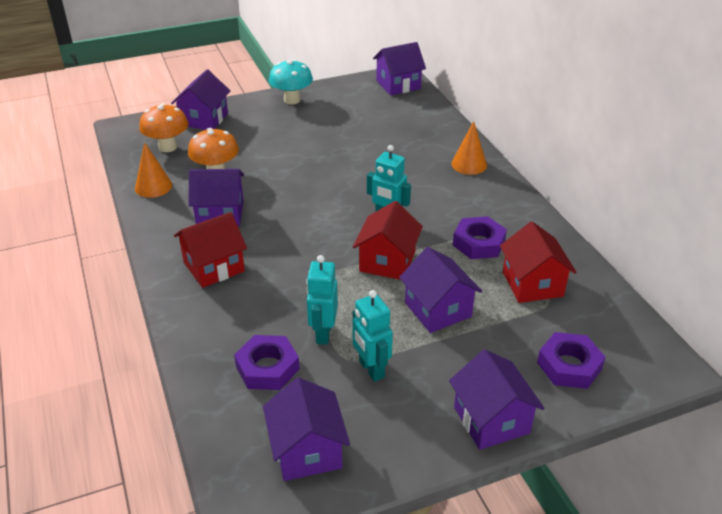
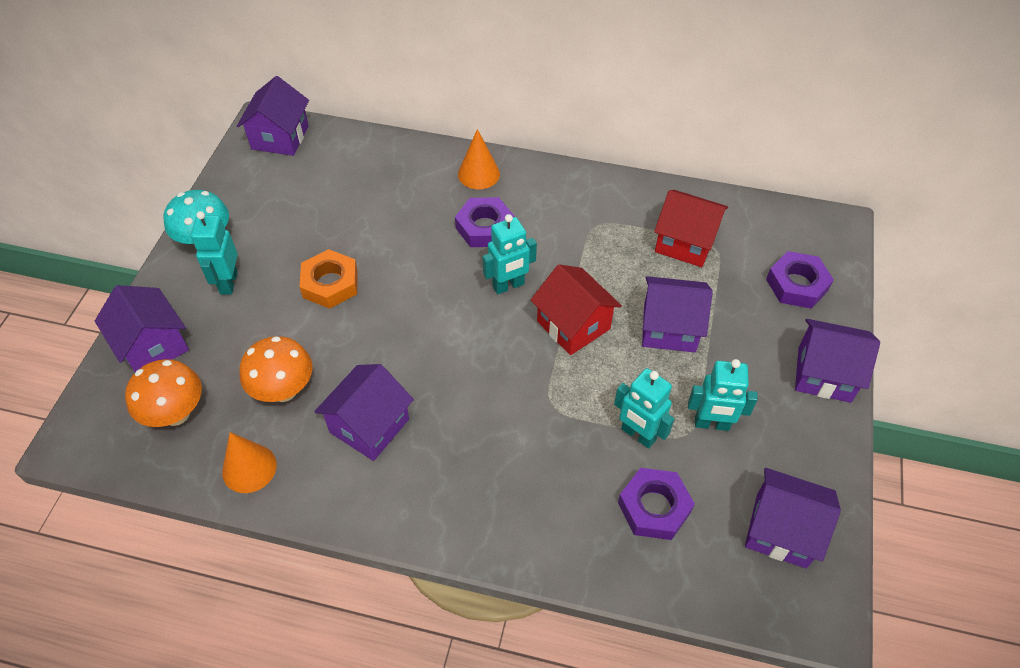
camera: 55 degrees left, 15 degrees up
red house [174,212,247,288] -> none
purple nut [453,216,507,259] -> purple nut moved to [455,197,514,247]
none -> turquoise robot [191,211,238,295]
none -> orange nut [300,249,358,309]

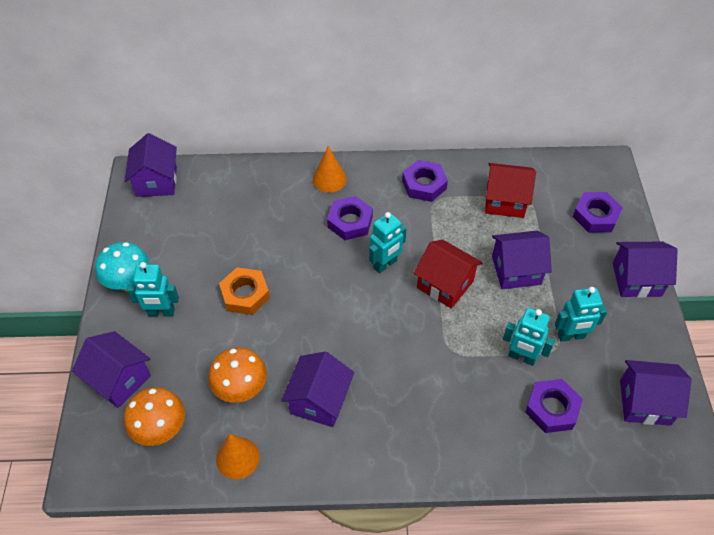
camera: 15 degrees left, 0 degrees up
turquoise robot [191,211,238,295] -> turquoise robot turned 75 degrees counterclockwise [127,262,179,316]
none -> purple nut [402,160,448,202]

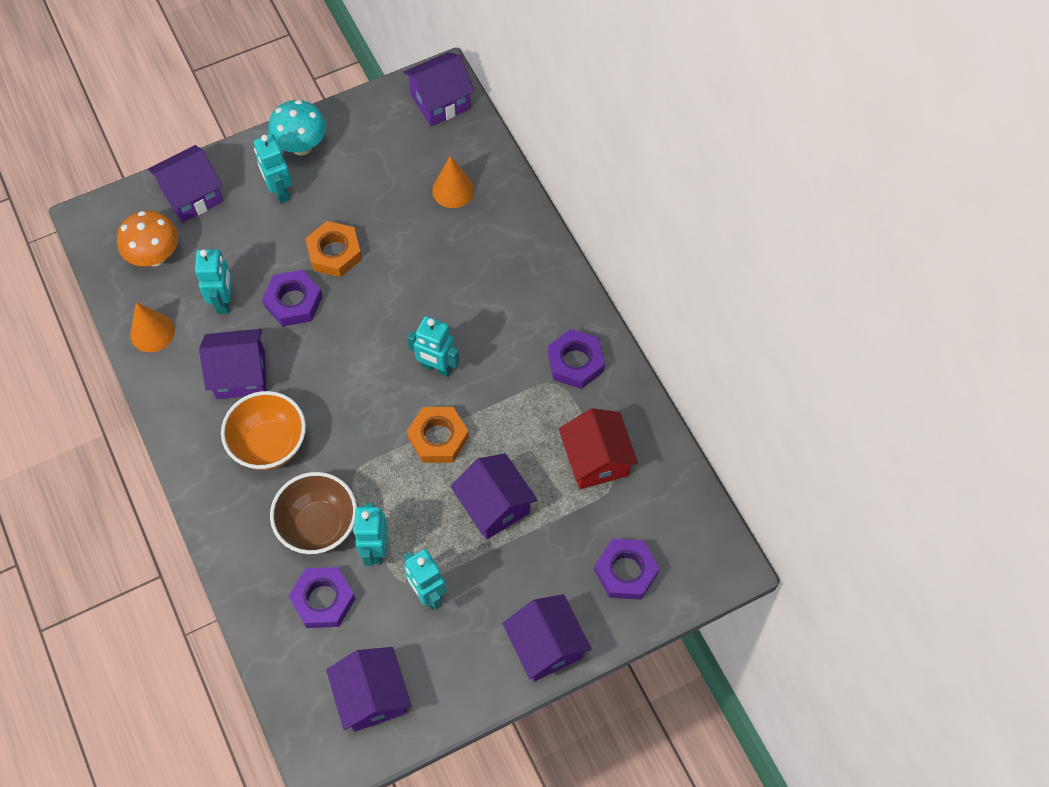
camera: 65 degrees right, 10 degrees up
purple house [72,331,151,408] -> purple house turned 45 degrees clockwise [148,145,223,223]
orange mushroom [208,347,267,403] -> turquoise robot [195,249,232,314]
orange cone [313,146,347,192] -> orange cone moved to [432,156,474,208]
purple nut [327,196,373,240] -> purple nut moved to [262,270,323,326]
red house [414,239,483,309] -> orange nut [407,407,469,463]
none -> orange bowl [221,391,306,470]
none -> brown bowl [270,472,357,554]

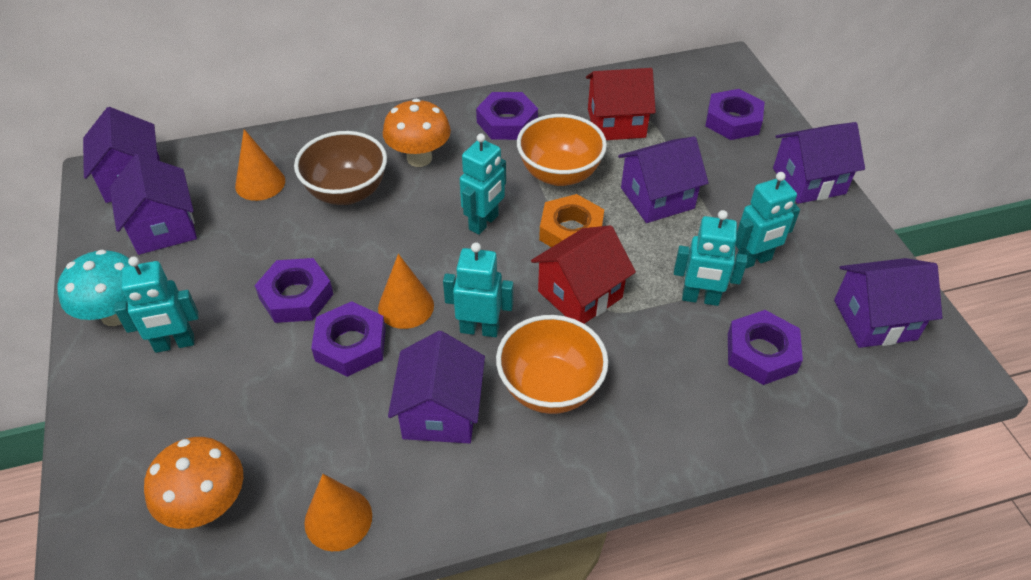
camera: 80 degrees left, 15 degrees down
purple house [148,145,223,223] -> purple house moved to [110,154,197,255]
turquoise robot [195,249,232,314] -> turquoise robot moved to [443,242,514,337]
brown bowl [270,472,357,554] -> brown bowl moved to [294,131,387,205]
orange nut [305,221,362,277] -> purple nut [254,258,333,323]
none -> orange cone [378,254,434,329]
none -> orange mushroom [383,99,451,167]
none -> orange bowl [517,114,607,186]
none -> red house [531,225,636,324]

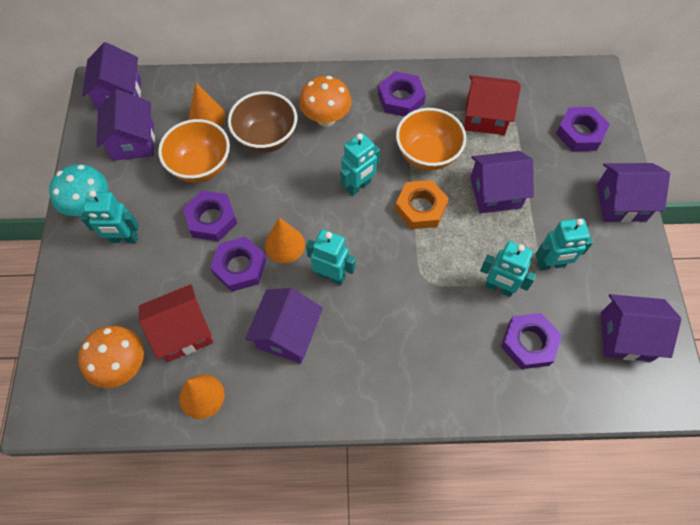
camera: 15 degrees right, 15 degrees up
orange bowl [496,315,608,414] -> orange bowl moved to [158,119,230,183]
red house [531,225,636,324] -> red house moved to [139,284,213,362]

